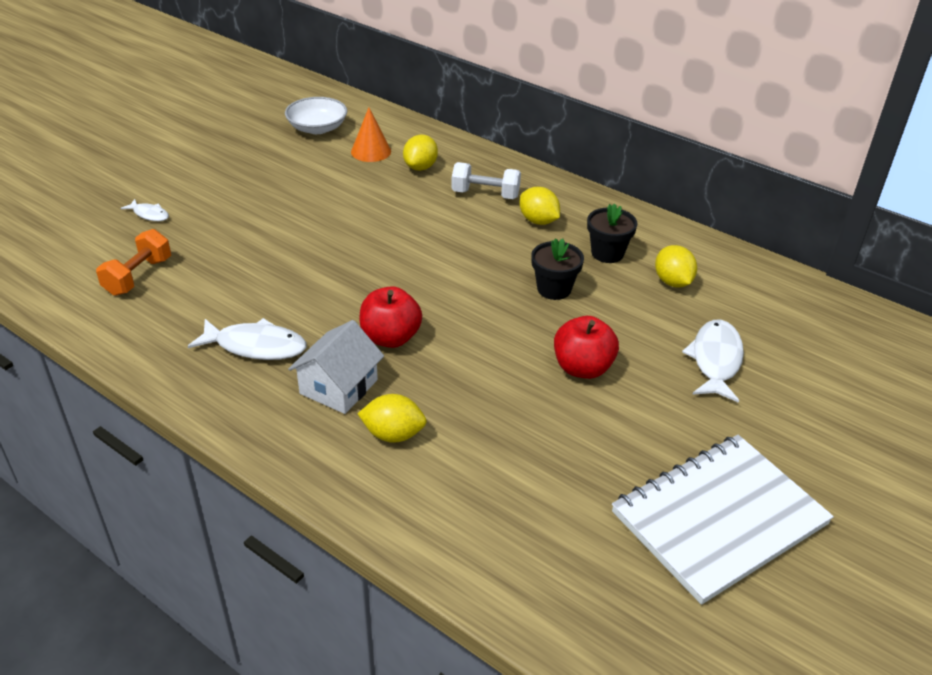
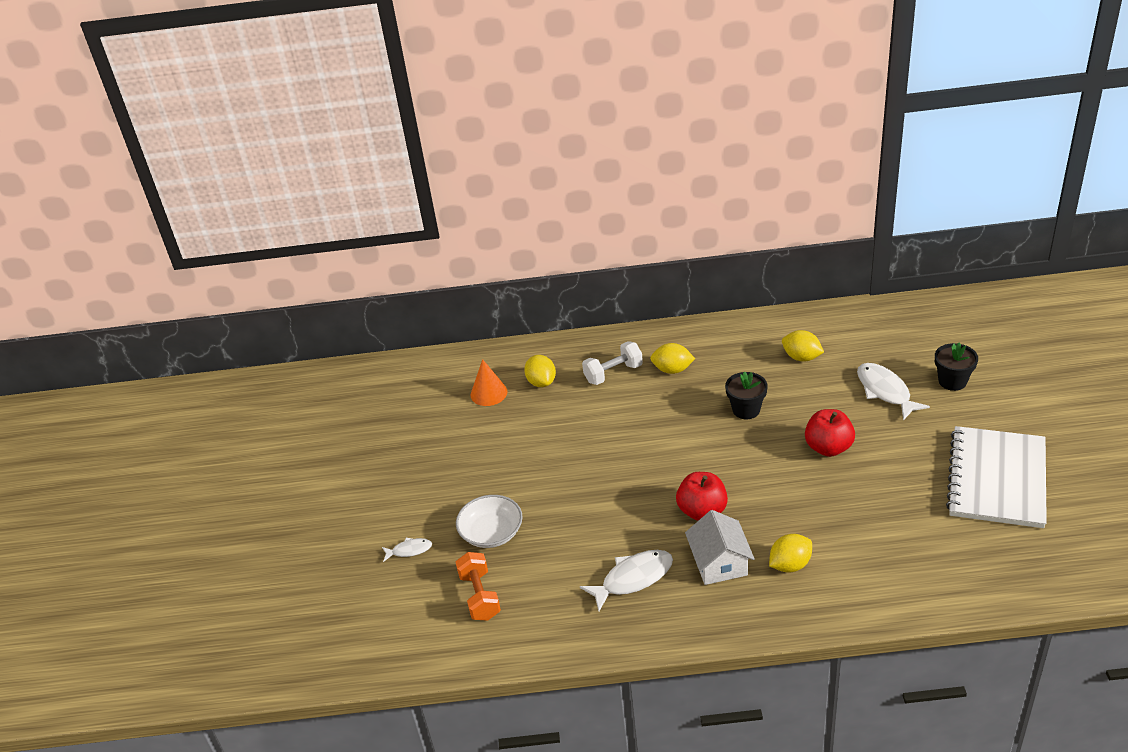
camera: 35 degrees left, 0 degrees up
white bowl [285,97,347,134] -> white bowl moved to [456,495,523,548]
black flower pot [587,204,638,263] -> black flower pot moved to [935,343,978,391]

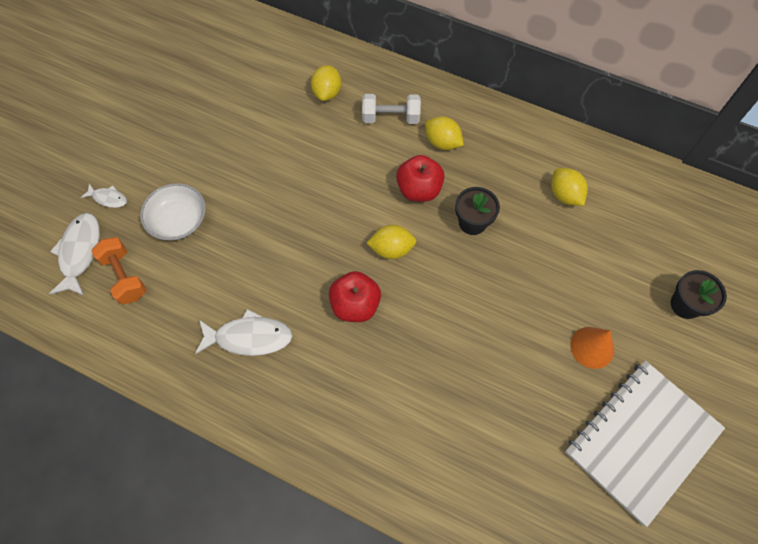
camera: 25 degrees right, 25 degrees up
orange dumbbell [456,552,501,621] -> orange dumbbell turned 45 degrees counterclockwise [91,237,146,305]
orange cone [471,359,507,406] -> orange cone moved to [570,327,614,369]
white house [685,510,755,585] -> none
yellow lemon [769,534,812,573] -> yellow lemon moved to [367,225,416,259]
red apple [805,409,855,457] -> red apple moved to [396,155,445,202]
white fish [857,363,930,420] -> white fish moved to [49,213,100,296]

